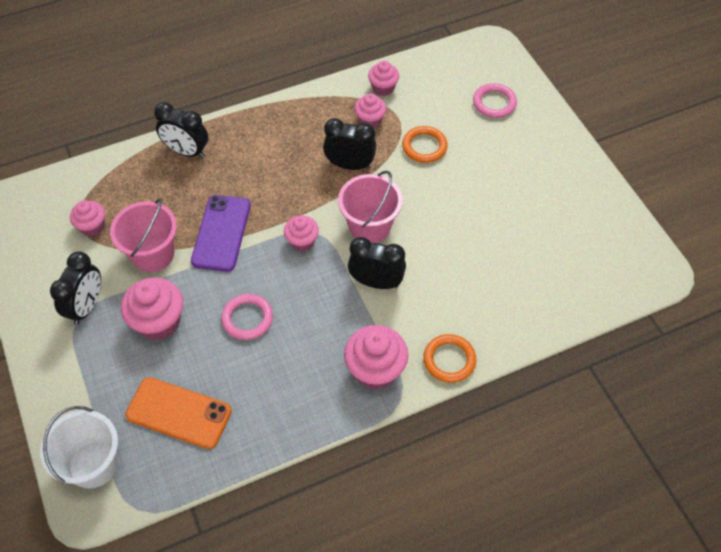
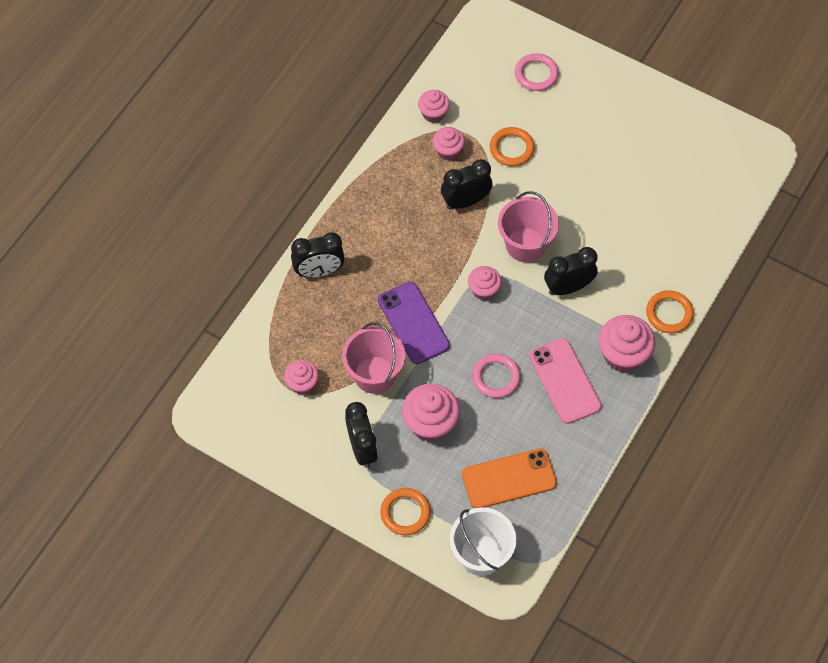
camera: 35 degrees left, 5 degrees up
none -> orange ring [380,488,431,535]
none -> pink phone [529,338,601,424]

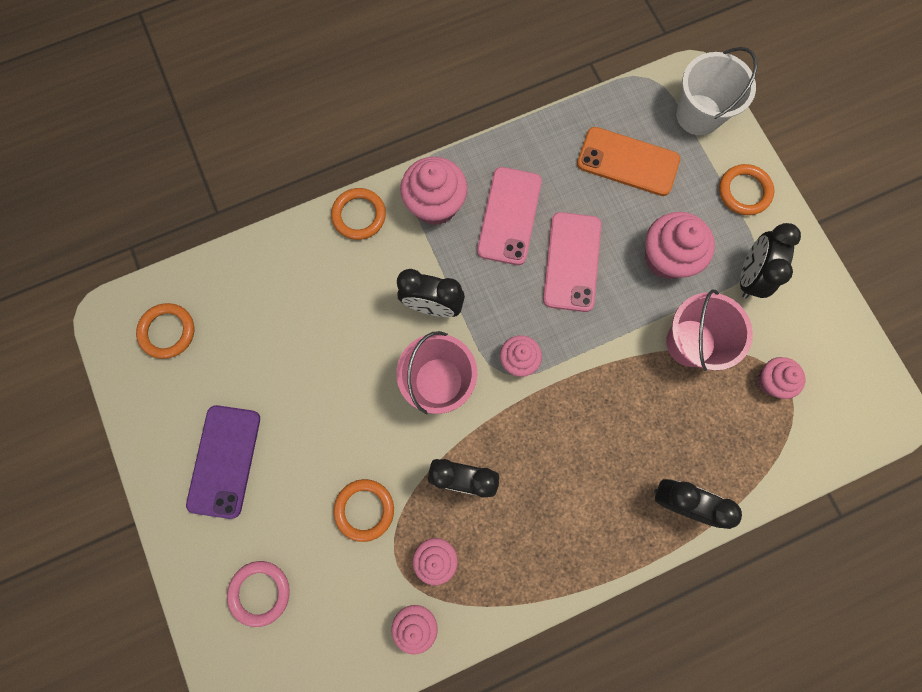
camera: 145 degrees left, 15 degrees up
purple phone [378,282,450,364] -> purple phone moved to [186,405,260,519]
pink ring [472,354,521,398] -> pink phone [543,212,602,312]
none -> orange ring [136,303,194,359]

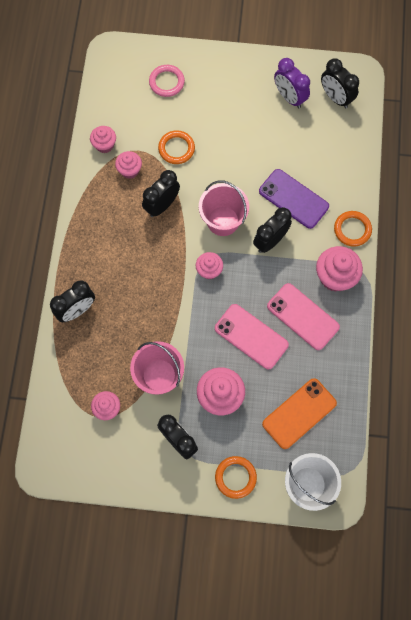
camera: 120 degrees right, 5 degrees down
orange ring [136,303,194,359] -> black clock [321,58,359,108]
purple phone [186,405,260,519] -> purple phone moved to [259,169,329,229]
none -> purple clock [274,58,310,108]

